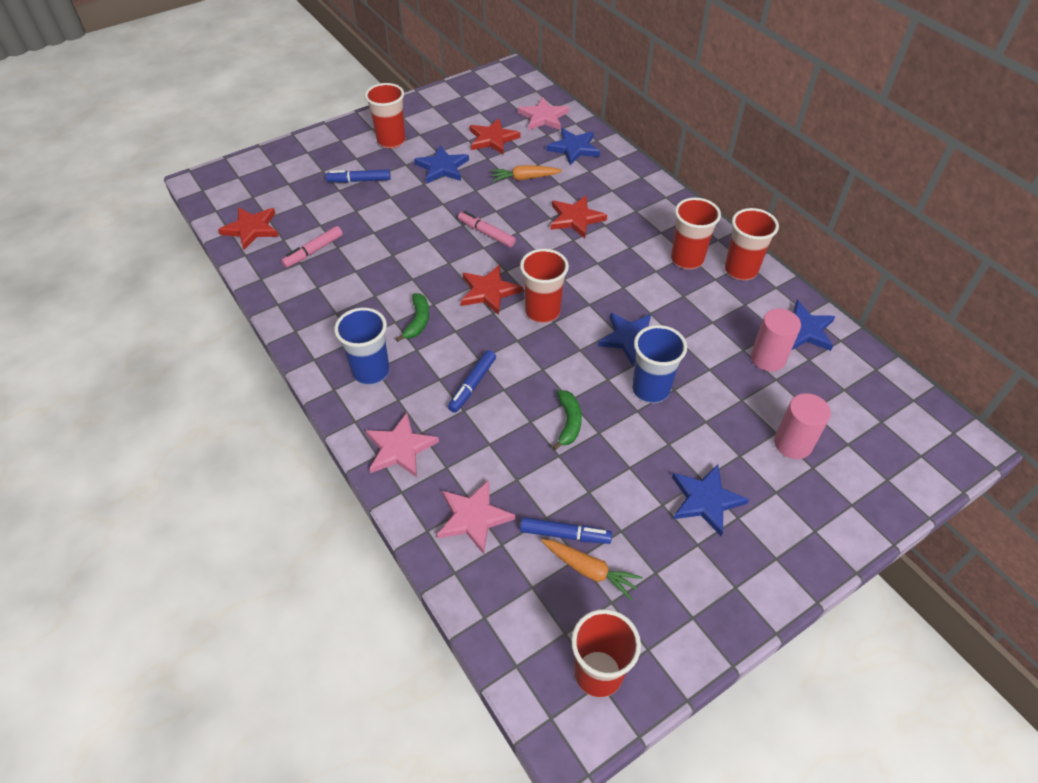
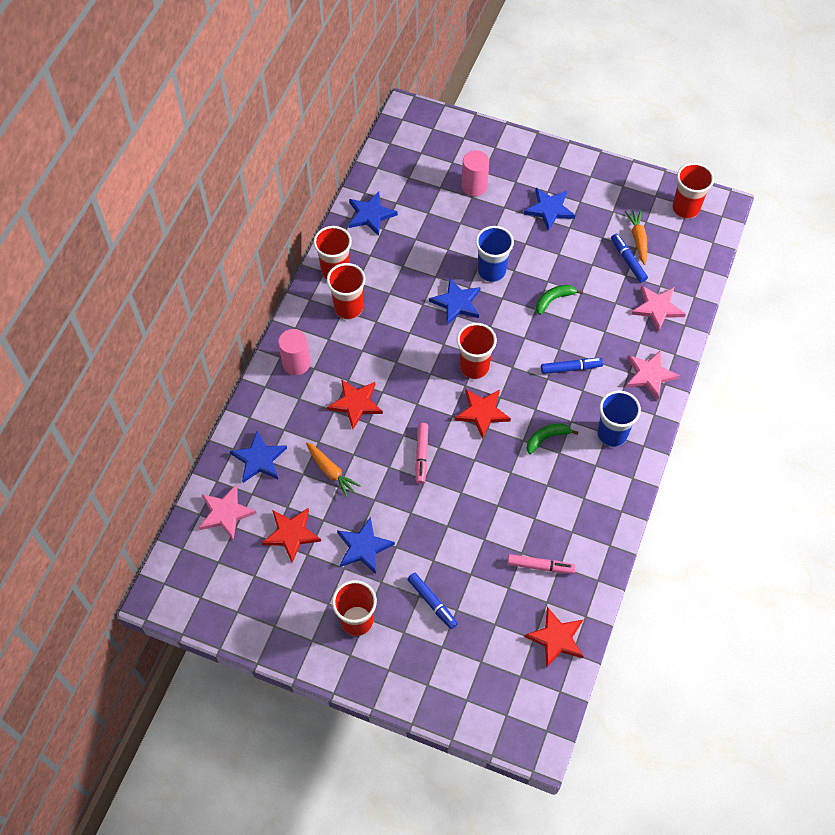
camera: 125 degrees left, 10 degrees up
pink cylinder [751,309,801,371] -> pink cylinder moved to [278,329,310,375]

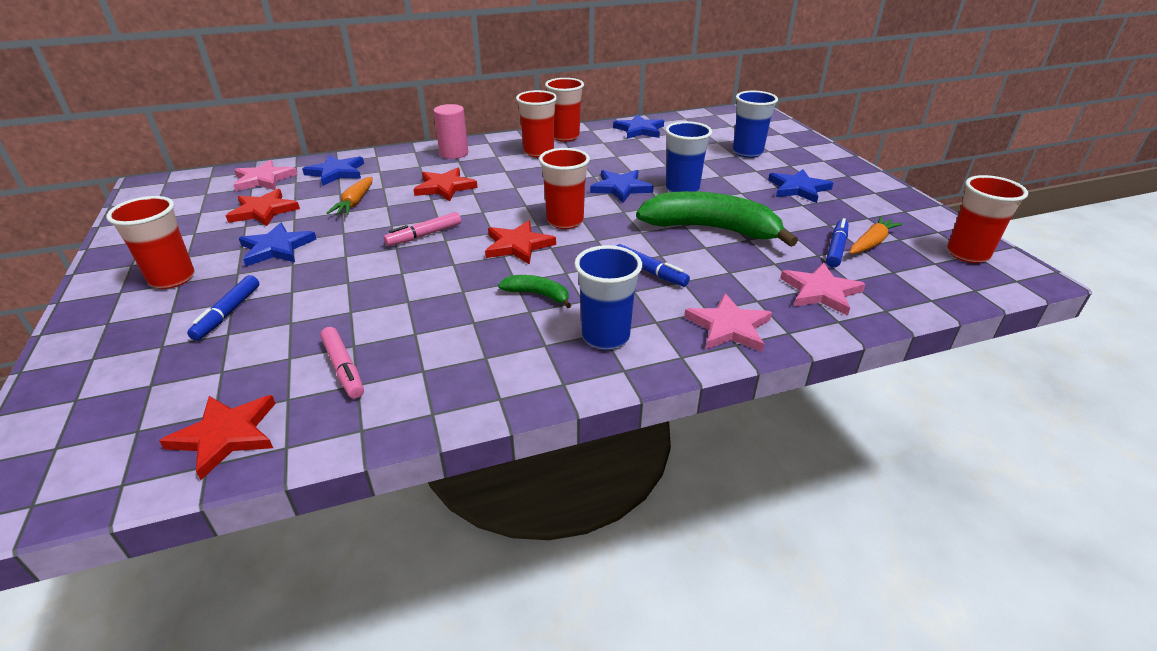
camera: 50 degrees right, 25 degrees down
pink cylinder [462,150,489,197] -> blue cup [733,91,778,158]
green banana [536,285,583,315] -> green banana [636,191,798,247], size x2.23

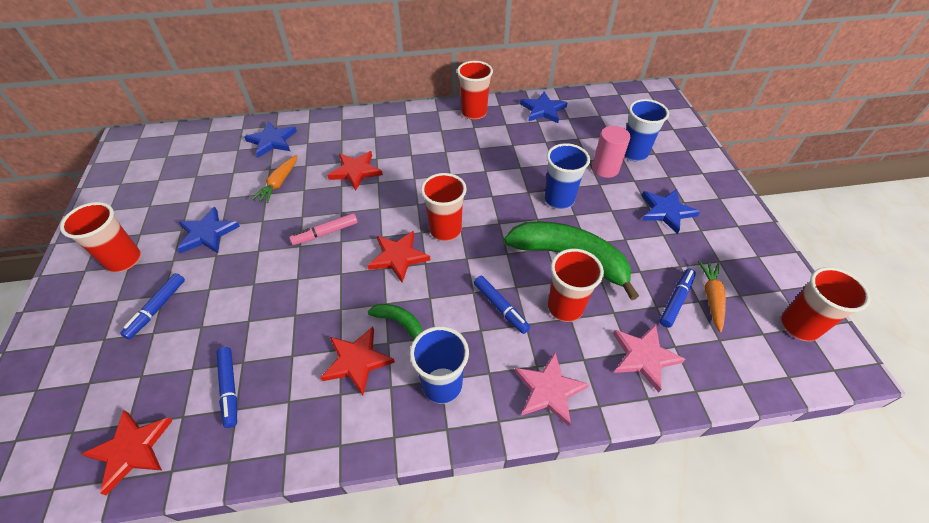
camera: 10 degrees right, 15 degrees up
red star [226,189,300,226] -> red star moved to [320,327,395,396]
pink star [233,160,298,191] -> none
pink marker [320,327,364,399] -> blue marker [216,347,237,428]
pink cylinder [433,104,468,159] -> pink cylinder moved to [592,126,630,178]
red cup [516,90,557,157] -> red cup moved to [548,249,604,322]
blue star [590,170,654,203] -> none
orange carrot [850,216,903,254] -> orange carrot turned 45 degrees counterclockwise [698,260,726,333]

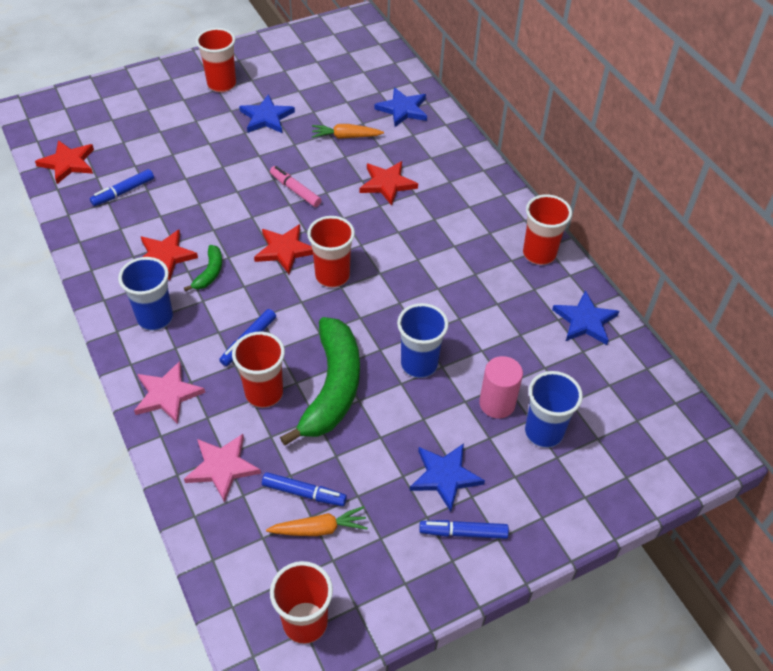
camera: 70 degrees right, 0 degrees up
blue marker [120,273,185,339] -> blue marker moved to [419,520,509,539]

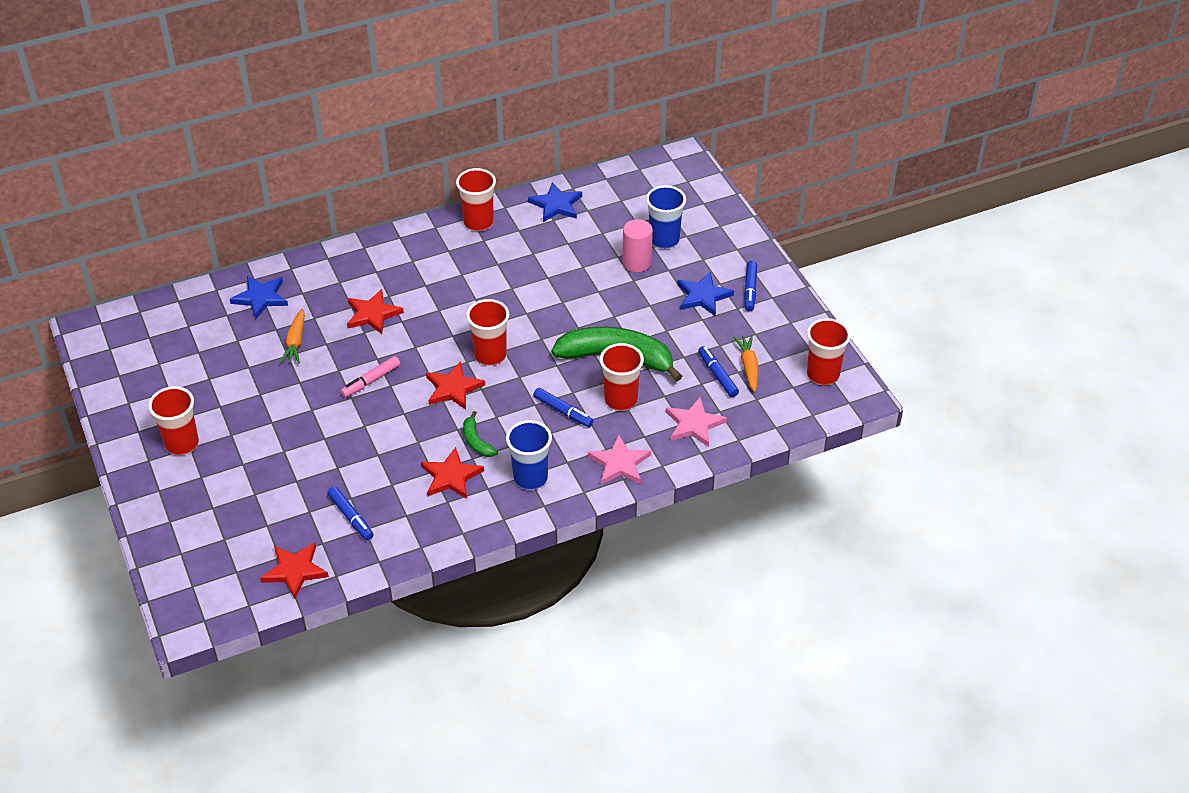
camera: 85 degrees left, 5 degrees down
green banana [184,245,222,291] -> green banana turned 135 degrees counterclockwise [463,411,498,457]
blue star [239,94,295,133] -> none
blue marker [262,472,347,506] -> blue marker turned 45 degrees counterclockwise [698,346,739,397]
blue cup [397,303,449,378] -> none

